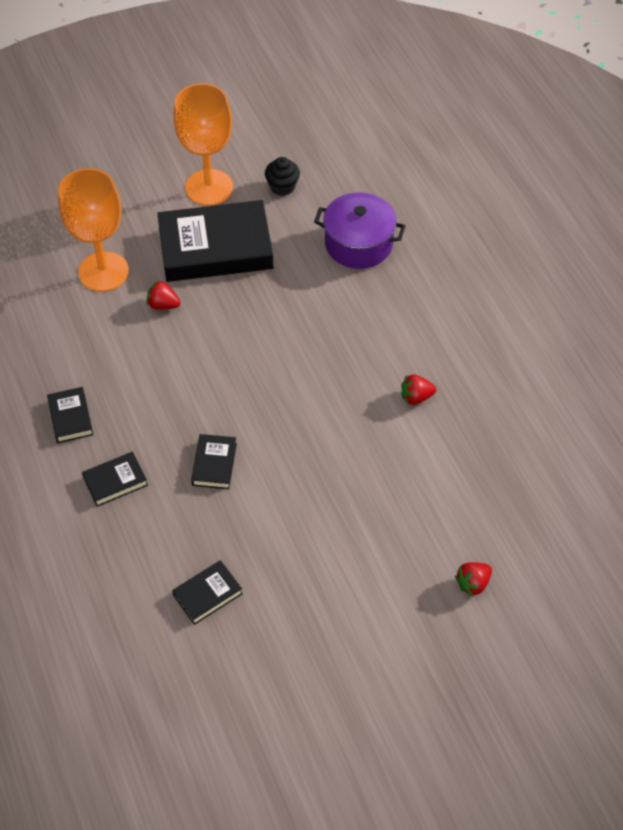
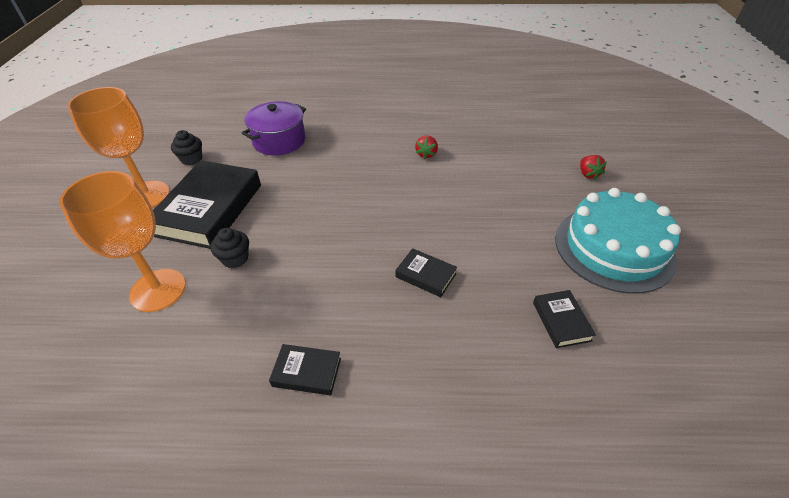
camera: 65 degrees left, 10 degrees down
black book [82,452,148,507] -> none
red strawberry [147,280,181,310] -> black cupcake [211,228,249,268]
none -> turquoise cake [555,188,681,294]

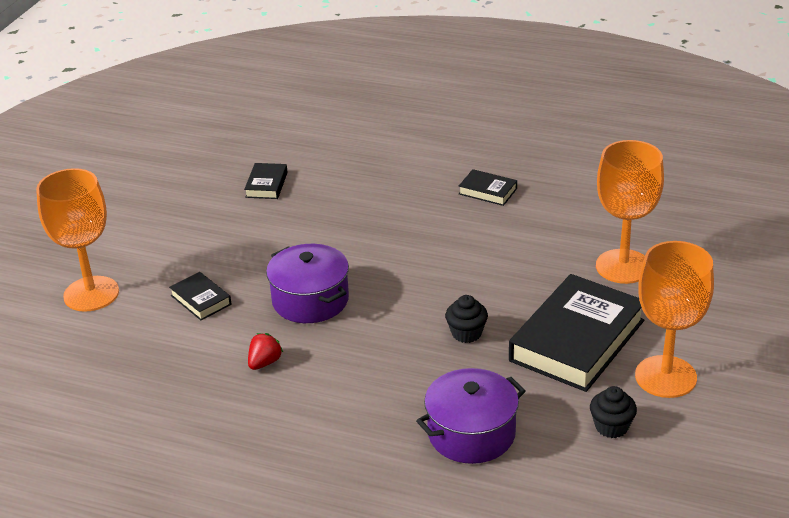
camera: 160 degrees left, 10 degrees down
black cupcake [211,228,249,268] -> black cupcake moved to [445,295,488,343]
black book [395,248,457,297] -> black book moved to [169,272,232,320]
turquoise cake [555,188,681,294] -> none
red strawberry [580,155,607,180] -> orange goblet [36,168,119,312]
none -> purple pot [266,244,349,323]

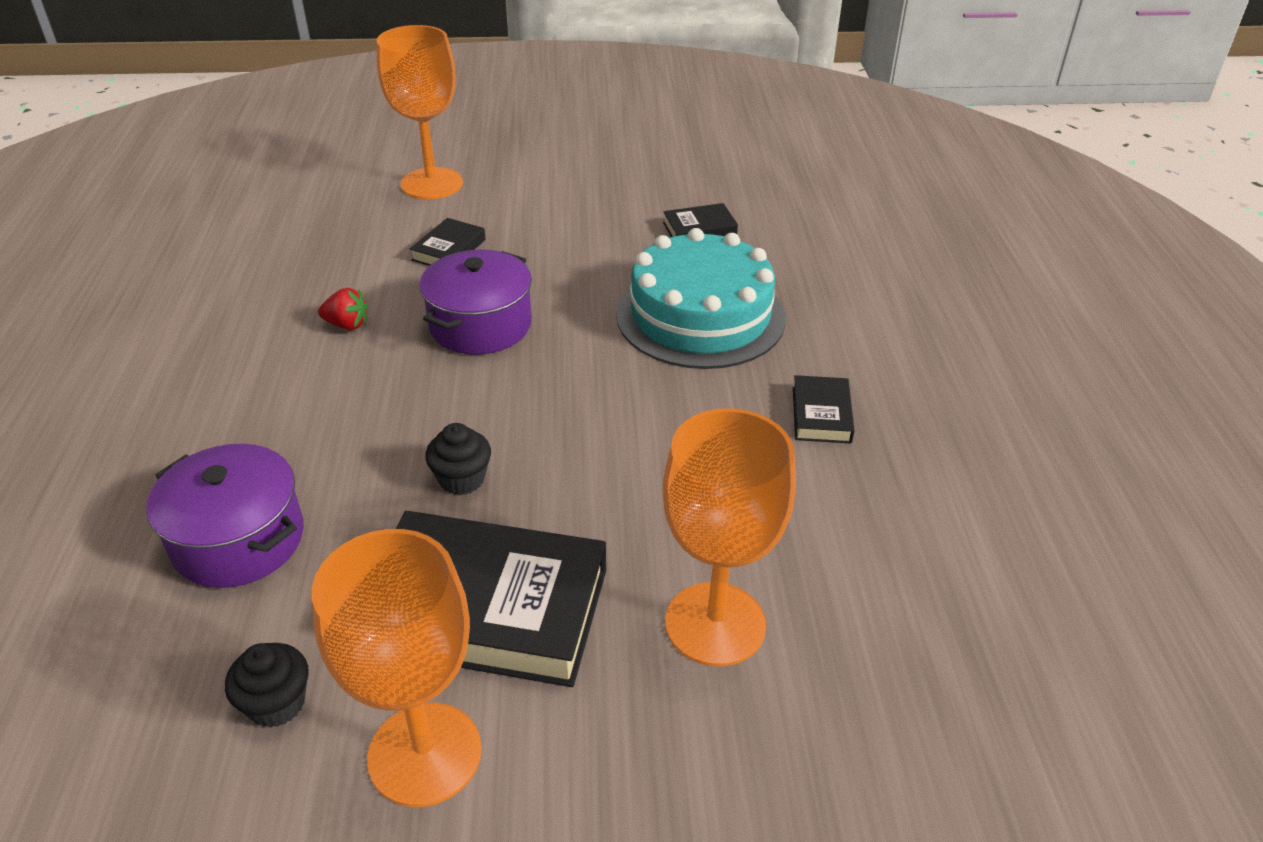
camera: 65 degrees right, 5 degrees up
none -> turquoise cake [616,228,786,369]

